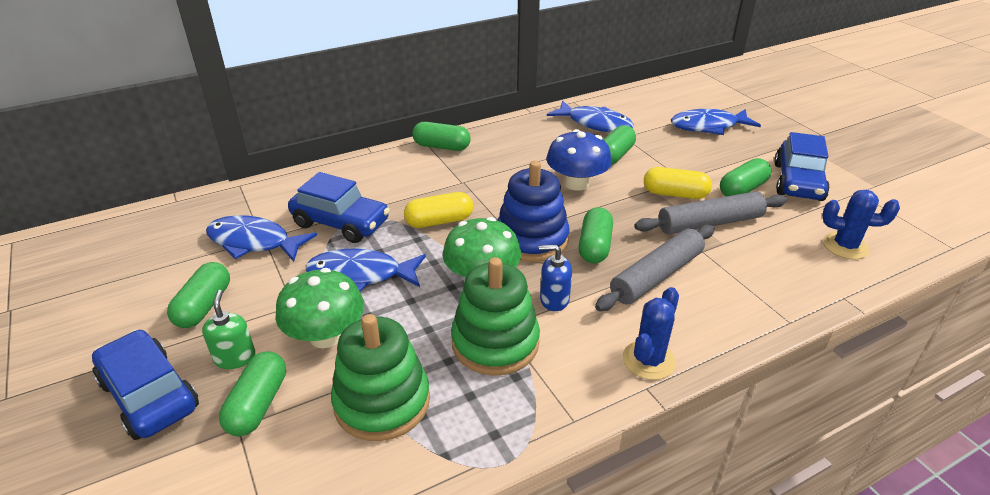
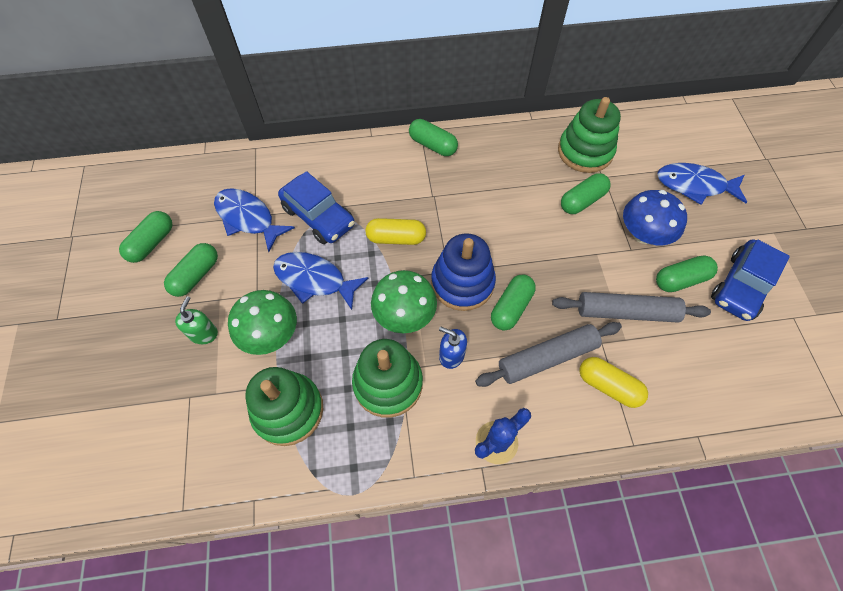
camera: 20 degrees right, 25 degrees up
blue car [92,329,199,440] -> none
green capsule [219,352,286,436] -> green capsule moved to [119,211,172,263]
blue mushroom [546,129,612,191] -> blue mushroom moved to [623,190,687,245]
blue fish [547,101,634,133] -> green stacking toy [558,97,621,173]
yellow capsule [644,167,712,199] -> yellow capsule moved to [579,357,648,408]
blue cactus [822,190,900,260] -> none

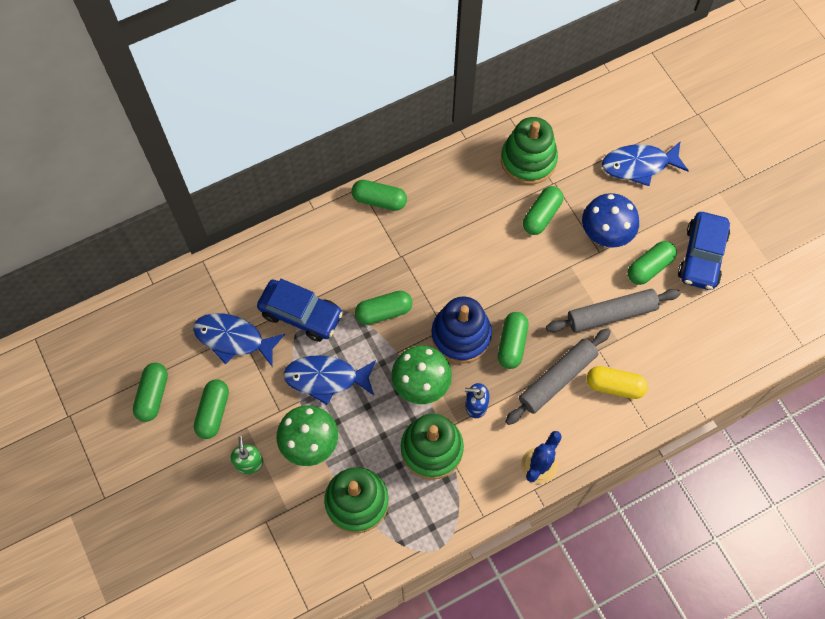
camera: 20 degrees left, 5 degrees up
yellow capsule [365,218,426,245] -> green capsule [355,291,413,325]

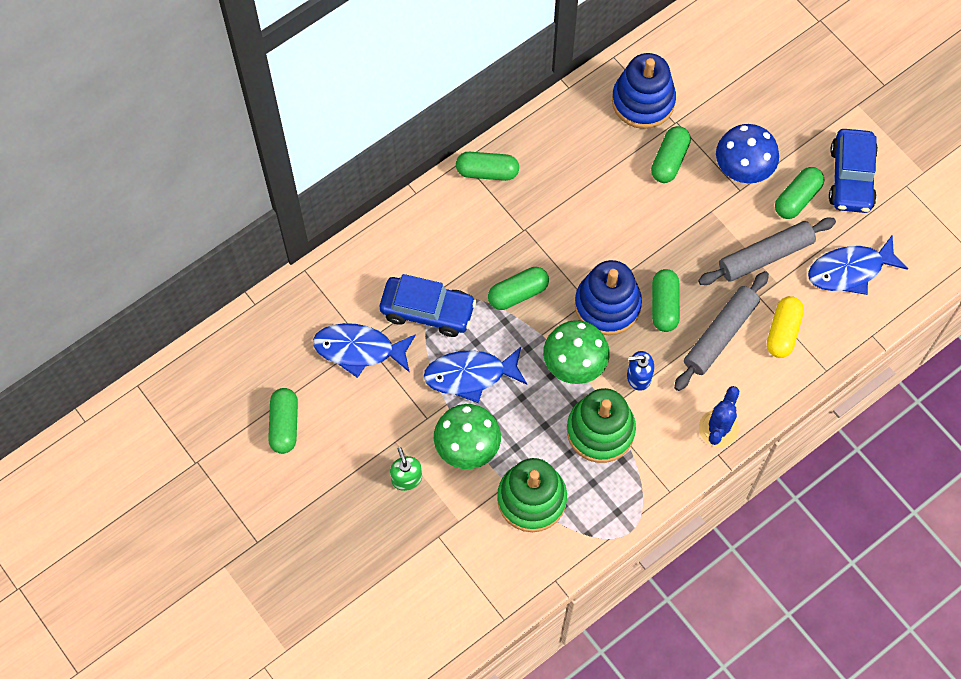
camera: 10 degrees left, 0 degrees up
green capsule [194,379,229,439] -> none
green stacking toy [501,117,558,185] -> blue stacking toy [612,53,676,129]
yellow capsule [587,366,648,399] -> yellow capsule turned 75 degrees counterclockwise [767,296,804,358]
blue fish [602,141,689,186] -> blue fish moved to [808,235,908,295]

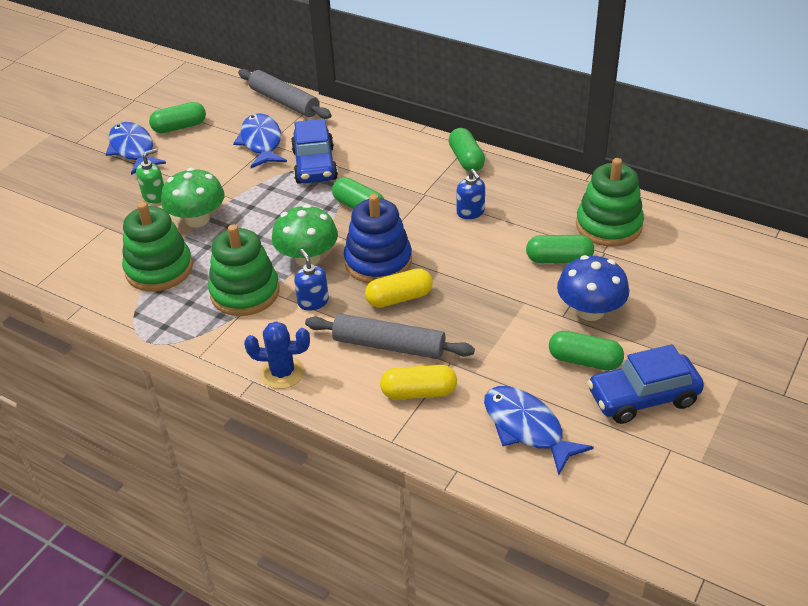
camera: 70 degrees right, 25 degrees down
blue fish [424,347,527,403] -> blue fish moved to [106,122,166,175]
blue stacking toy [612,53,676,129] -> green stacking toy [576,158,644,247]
green capsule [652,269,680,332] -> yellow capsule [365,268,433,308]
grey rolling pin [698,218,836,285] -> grey rolling pin moved to [238,69,332,119]
none -> blue soap dispenser [457,169,485,219]

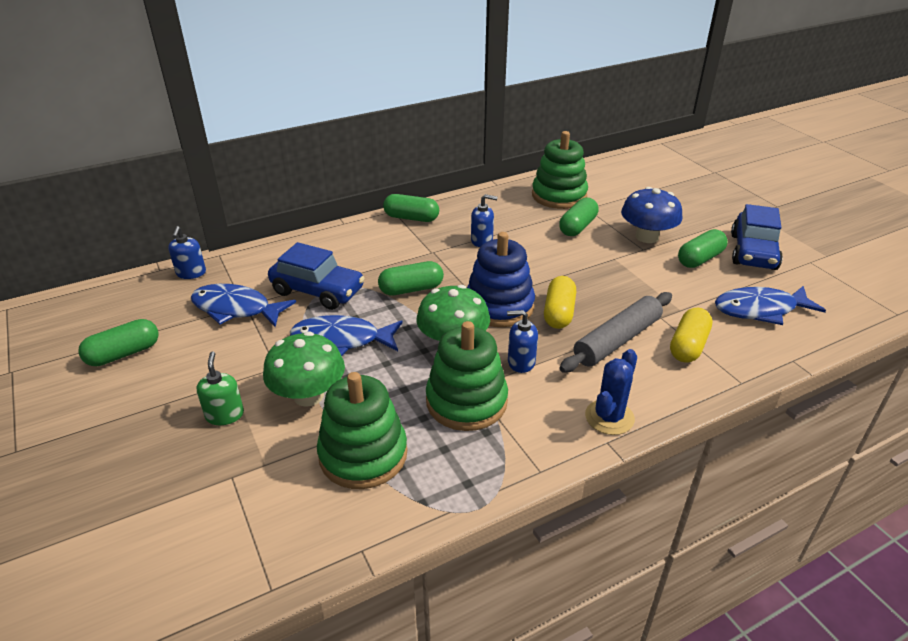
camera: 60 degrees left, 5 degrees down
blue fish [106,122,166,175] -> blue fish moved to [290,315,403,356]
green capsule [149,102,206,133] -> green capsule turned 45 degrees clockwise [78,319,159,366]
grey rolling pin [238,69,332,119] -> blue soap dispenser [168,226,206,279]

